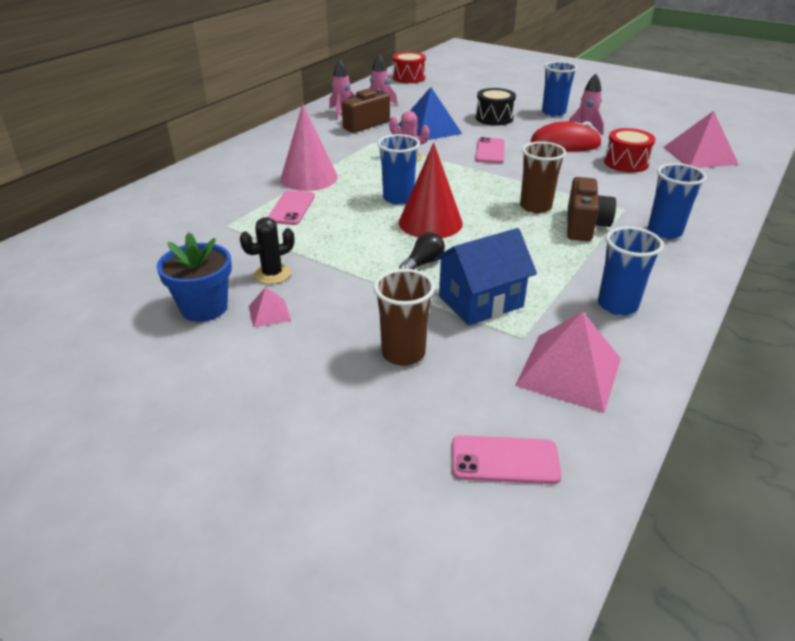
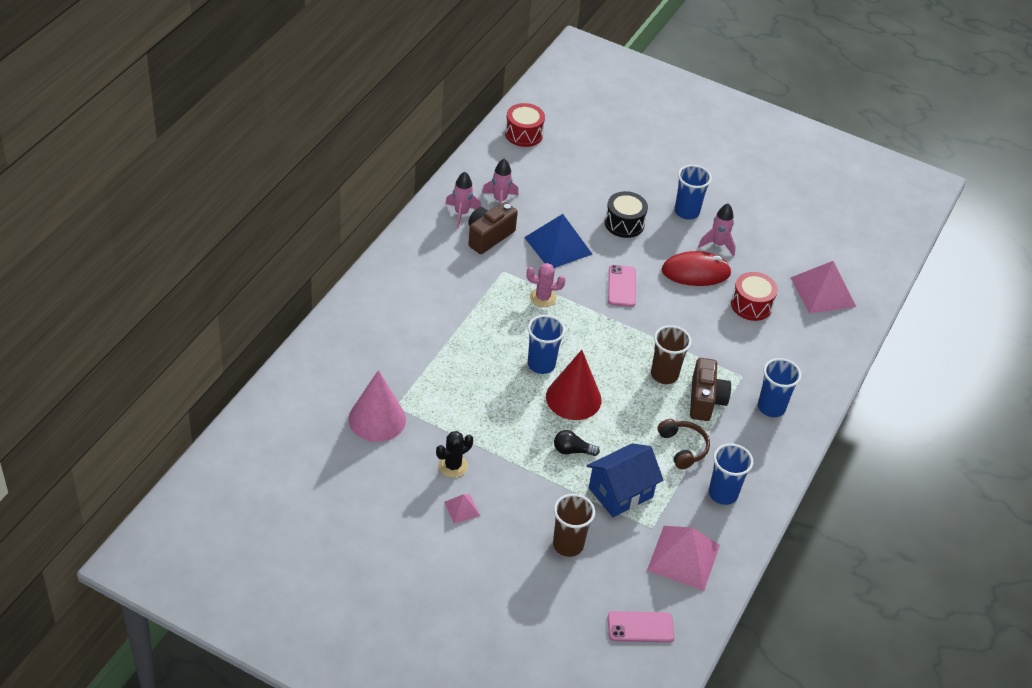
camera: 10 degrees left, 10 degrees up
blue flower pot [157,232,232,322] -> none
pink phone [268,190,315,225] -> none
pink cone [281,104,338,191] -> pink cone moved to [348,370,406,442]
black light bulb [399,232,445,270] -> black light bulb turned 120 degrees counterclockwise [554,430,600,456]
none -> brown headphones [658,419,710,469]

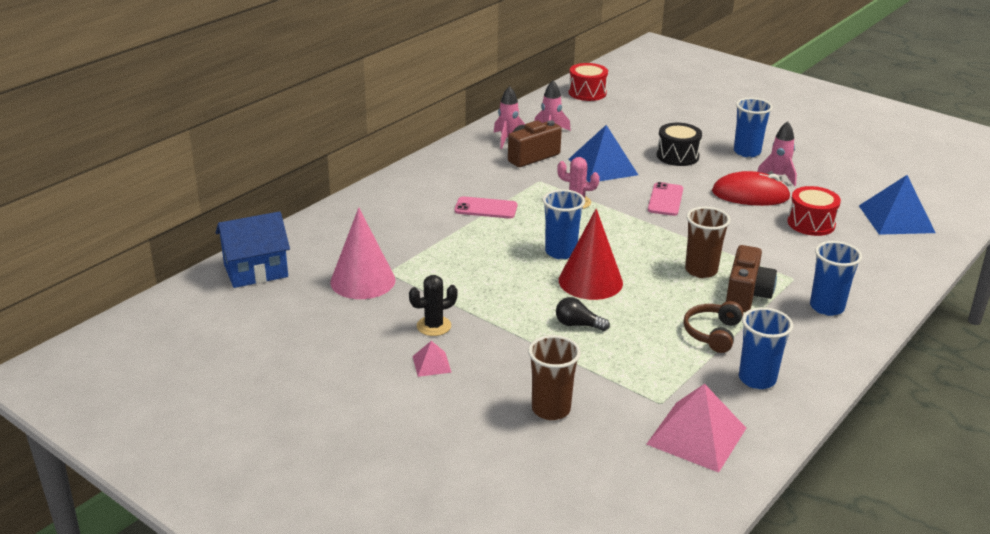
camera: 15 degrees right, 15 degrees down
blue house [587,443,664,517] -> blue house moved to [216,211,290,288]
pink phone [608,611,675,642] -> pink phone moved to [455,196,517,219]
brown headphones [658,419,710,469] -> brown headphones turned 150 degrees counterclockwise [683,301,743,353]
pink pyramid [791,261,856,314] -> blue pyramid [859,175,935,235]

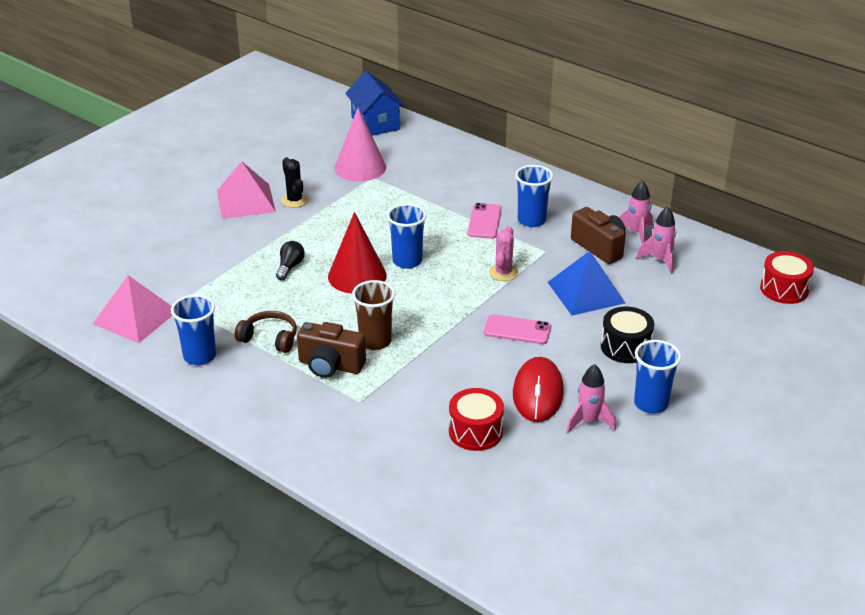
camera: 90 degrees right, 5 degrees up
pink pyramid [412,341,452,377] -> pink pyramid [217,161,276,219], size x2.09
brown cup [528,335,581,420] -> none
blue cup [810,241,862,316] -> blue cup moved to [515,165,553,227]
blue pyramid [859,175,935,235] -> none

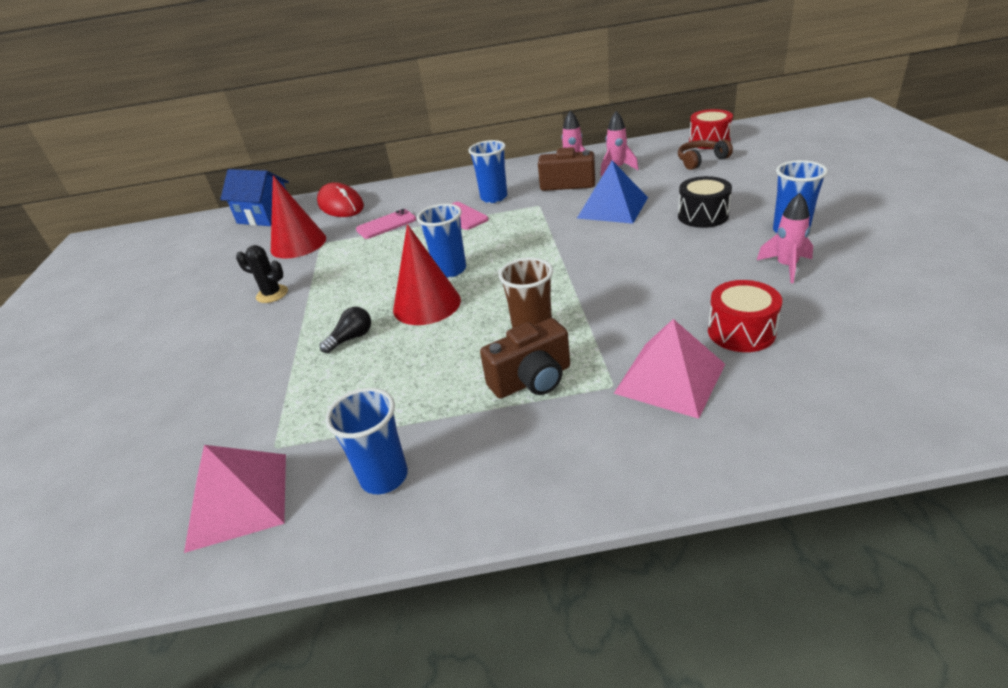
camera: 40 degrees left, 0 degrees up
pink pyramid [217,161,276,219] -> pink pyramid moved to [614,319,725,419]
brown headphones [235,311,297,353] -> brown headphones moved to [678,139,733,170]
black light bulb [276,241,305,280] -> black light bulb turned 75 degrees clockwise [320,307,371,353]
pink cone [334,108,386,182] -> red cone [271,175,326,259]
pink phone [484,314,551,344] -> pink phone moved to [356,209,416,239]
pink cactus [489,226,518,281] -> none
red mouse [513,357,564,422] -> red mouse moved to [317,182,364,217]

